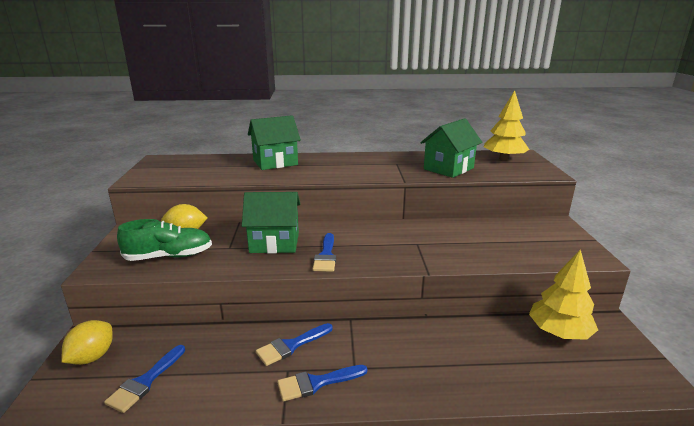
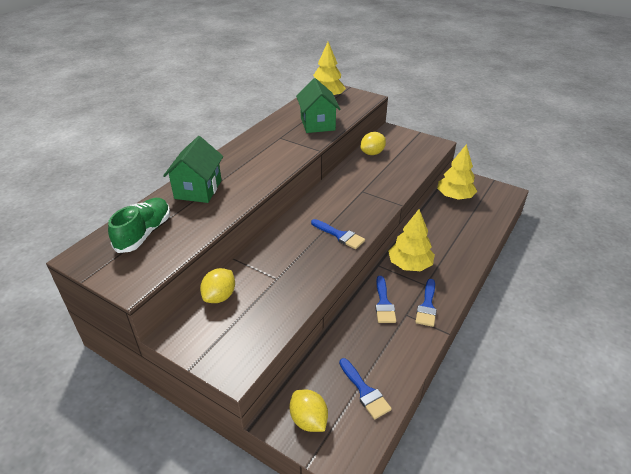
camera: 55 degrees left, 15 degrees up
green shoe [117,219,212,261] -> green shoe moved to [108,198,170,253]
green house [242,192,301,253] -> none
none -> yellow lemon [360,132,386,155]
none -> yellow tree [388,209,435,271]

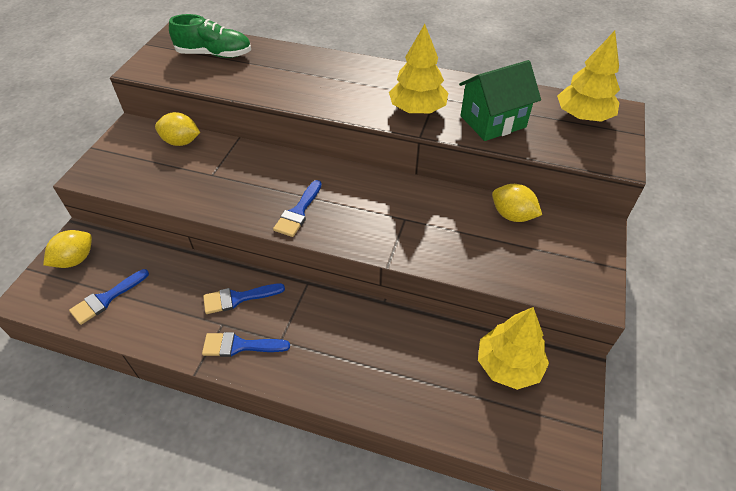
camera: 75 degrees right, 10 degrees up
green house [163,136,223,203] -> none
yellow tree [388,209,435,271] -> yellow tree moved to [389,24,448,114]

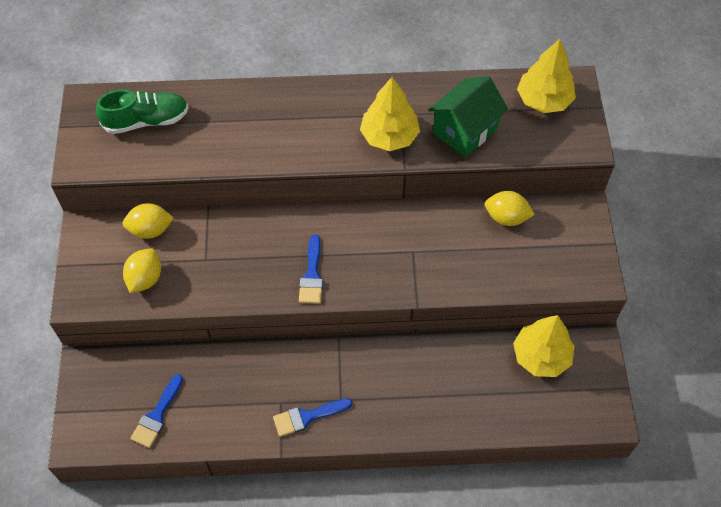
camera: 20 degrees left, 10 degrees up
yellow lemon [43,230,92,268] -> yellow lemon moved to [123,248,161,293]
blue brush [203,283,285,314] -> none

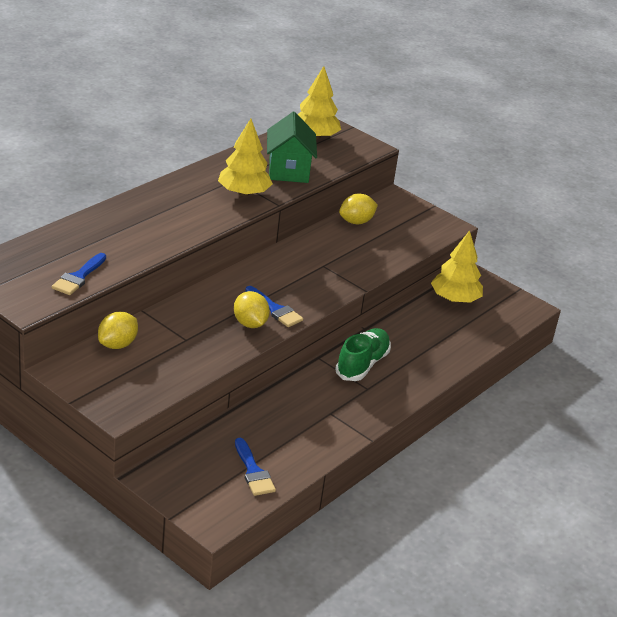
camera: 50 degrees left, 25 degrees down
green shoe [96,90,189,134] -> green shoe moved to [335,328,391,381]
yellow lemon [123,248,161,293] -> yellow lemon moved to [234,291,270,328]
blue brush [273,398,352,437] -> blue brush moved to [52,253,106,295]

